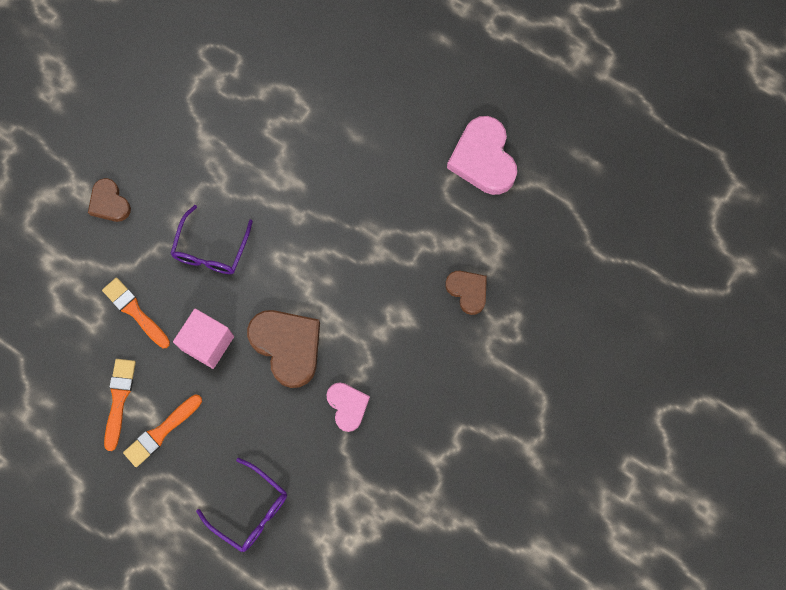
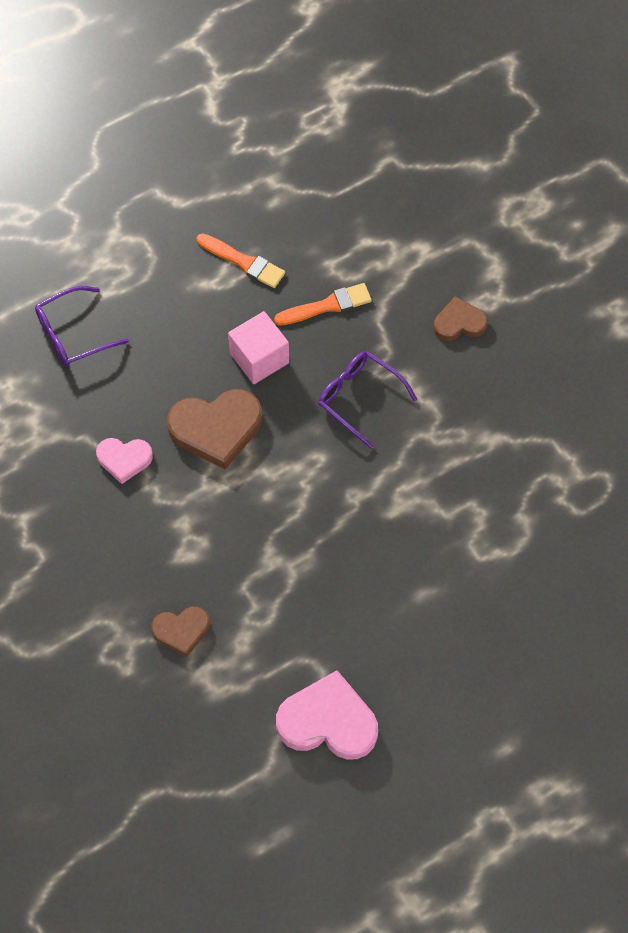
camera: 115 degrees right, 10 degrees down
orange brush [123,395,202,467] -> none

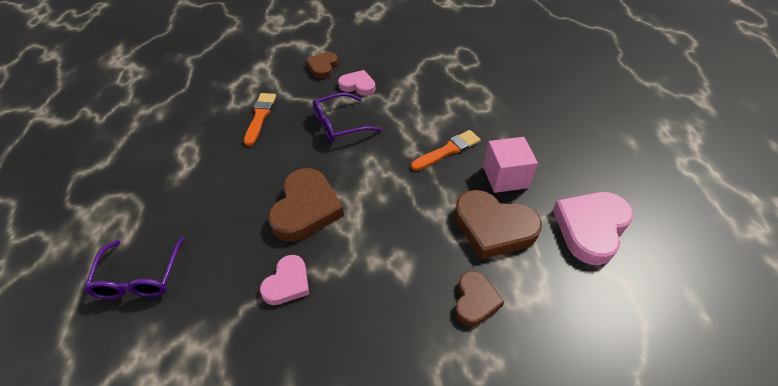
camera: 65 degrees left, 15 degrees down
orange brush [196,233,285,288] -> orange brush moved to [411,130,481,171]
pink cube [228,311,289,384] -> pink cube moved to [483,137,538,193]
none -> pink heart [338,70,375,96]
none -> brown heart [454,190,542,259]

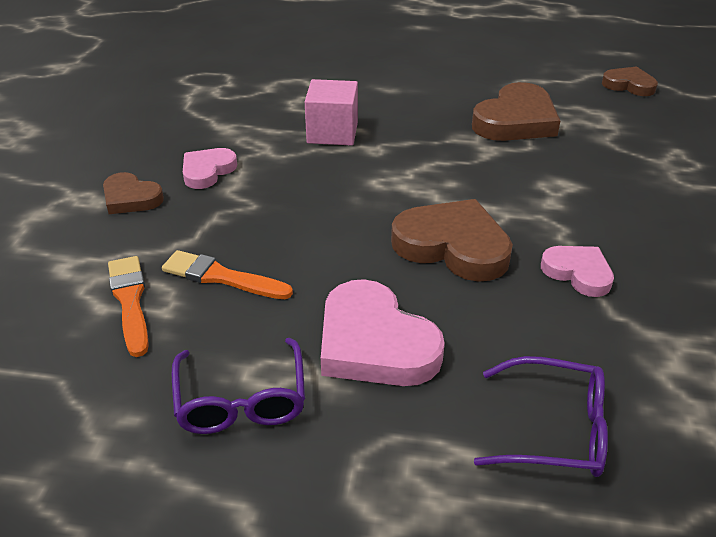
camera: 75 degrees left, 10 degrees down
purple glasses [313,92,382,142] -> purple glasses moved to [172,338,305,434]
orange brush [411,130,481,171] -> orange brush moved to [108,256,149,357]
brown heart [455,271,504,326] -> brown heart moved to [602,66,658,96]
pink cube [483,137,538,193] -> pink cube moved to [305,79,358,146]
pink heart [553,192,633,265] -> pink heart moved to [321,279,445,386]

